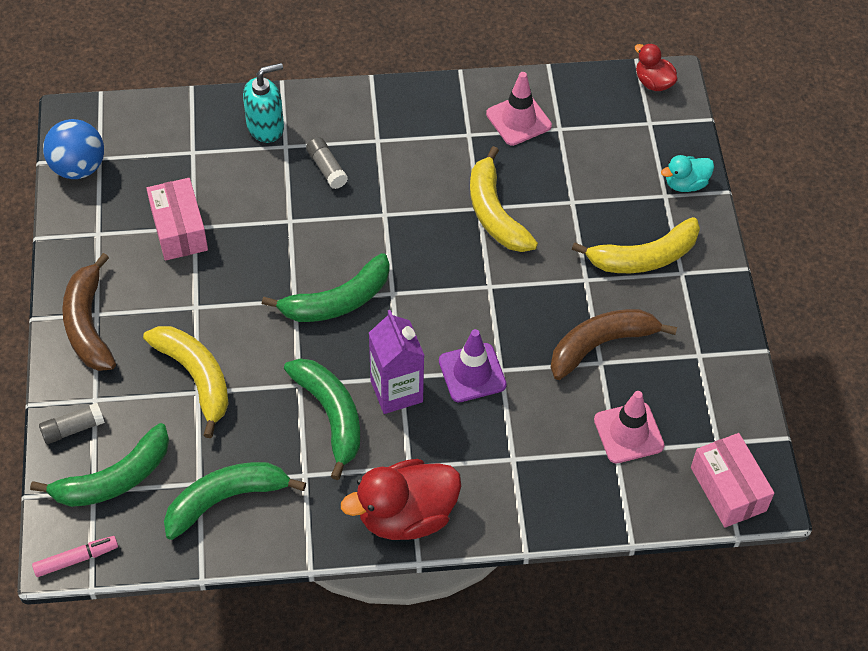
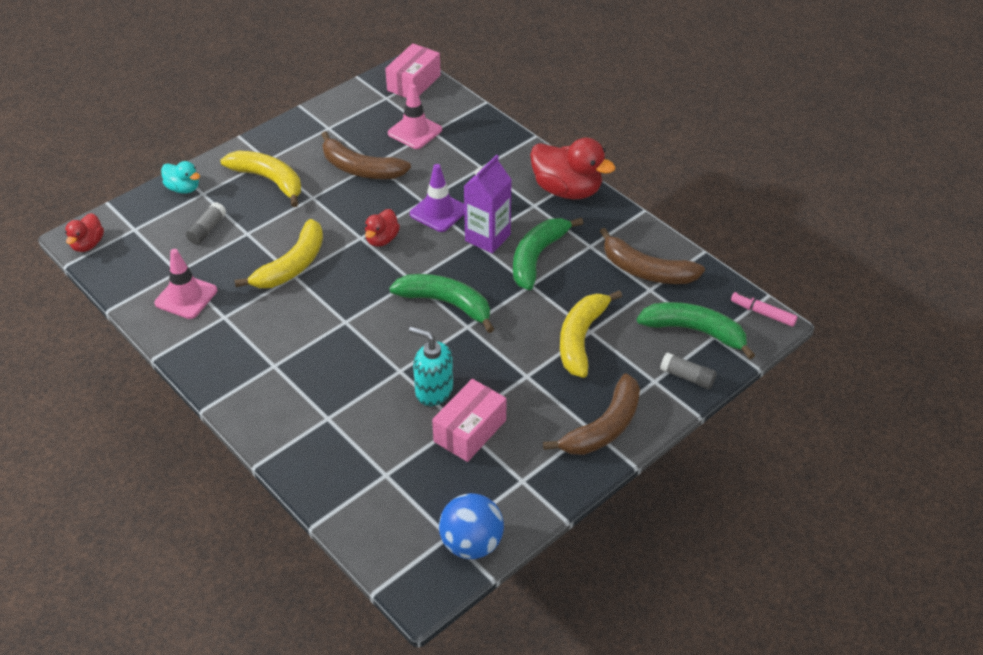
camera: 125 degrees left, 10 degrees down
green banana [164,462,306,540] -> brown banana [600,228,705,284]
turquoise soap dispenser [243,63,284,143] -> turquoise soap dispenser moved to [409,327,453,406]
grey glue stick [306,137,348,189] -> grey glue stick moved to [186,202,226,244]
none -> red duck [365,209,400,247]

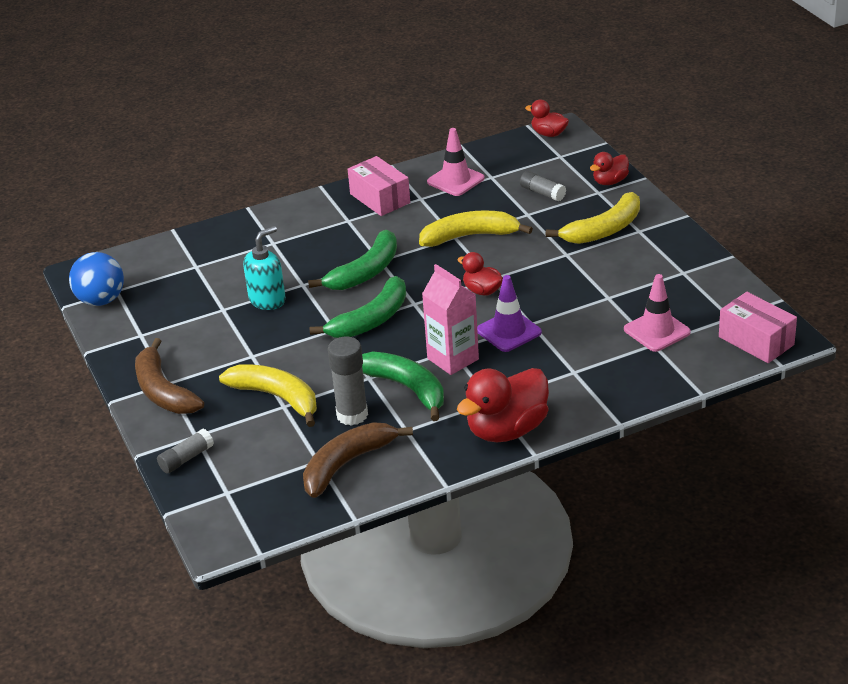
camera: 110 degrees right, 10 degrees down
turquoise duck [161,161,200,194] -> red duck [590,152,629,185]
yellow banana [234,219,323,288] -> yellow banana turned 120 degrees clockwise [419,210,533,247]
brown banana [321,131,411,179] -> none
pink box [432,379,507,462] -> pink box moved to [348,156,410,216]
purple carton [463,155,512,253] -> pink carton [422,264,479,375]
green banana [637,302,755,360] -> green banana moved to [308,230,397,290]
pink marker [731,292,798,327] -> none
none -> grey glue stick [328,336,368,426]

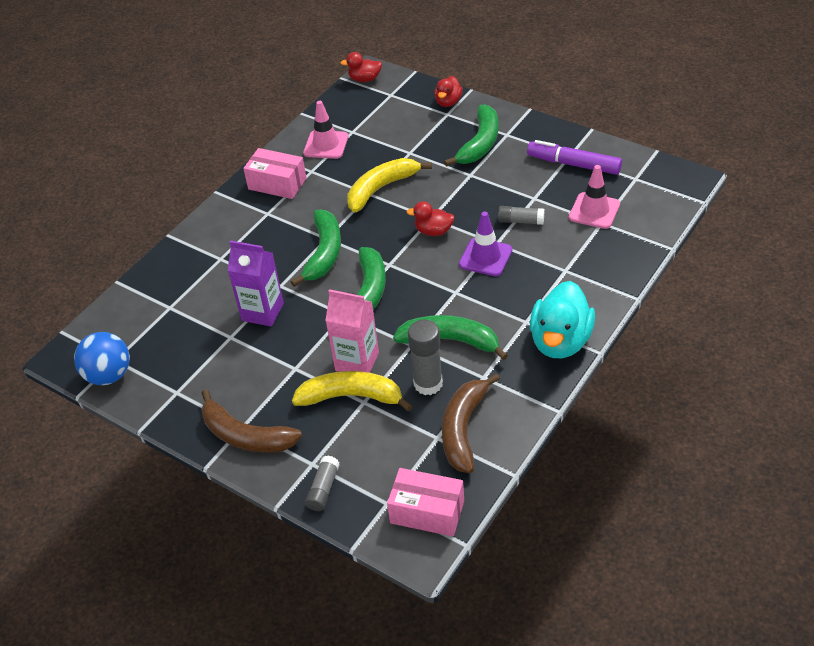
camera: 30 degrees left, 10 degrees up
turquoise soap dispenser [243,226,286,310] -> purple carton [228,240,284,327]
pink carton [422,264,479,375] -> pink carton moved to [325,289,379,373]
red duck [457,368,549,442] -> turquoise duck [530,281,595,358]
grey glue stick [520,171,566,202] -> grey glue stick moved to [498,206,545,225]
yellow banana [546,192,640,244] -> green banana [444,105,498,167]
pink box [719,292,797,363] -> pink box moved to [387,468,464,537]
none -> purple marker [527,140,622,175]

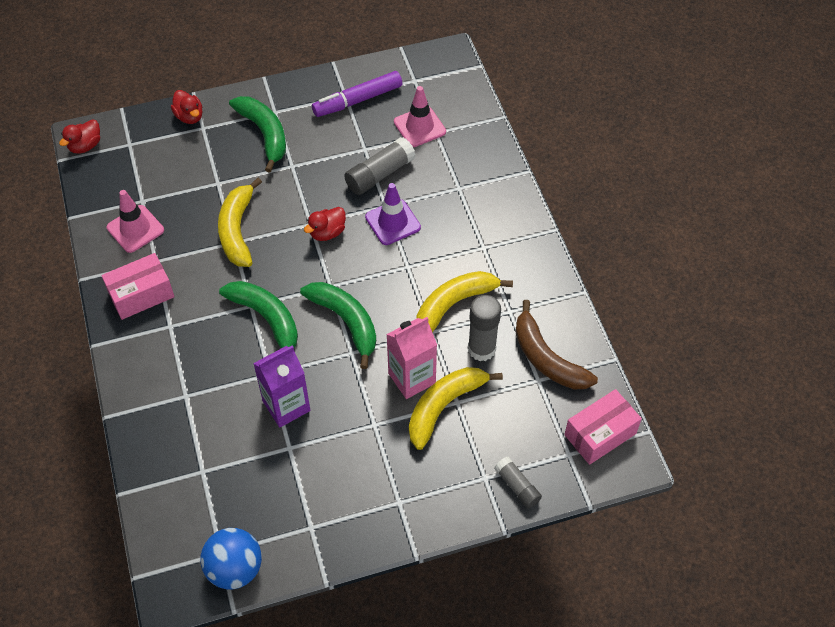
camera: 55 degrees left, 10 degrees up
brown banana [201,389,302,453] -> none
green banana [393,315,508,360] -> yellow banana [417,271,513,332]
grey glue stick [498,206,545,225] -> grey glue stick [344,137,416,195], size x1.61
turquoise duck [530,281,595,358] -> none

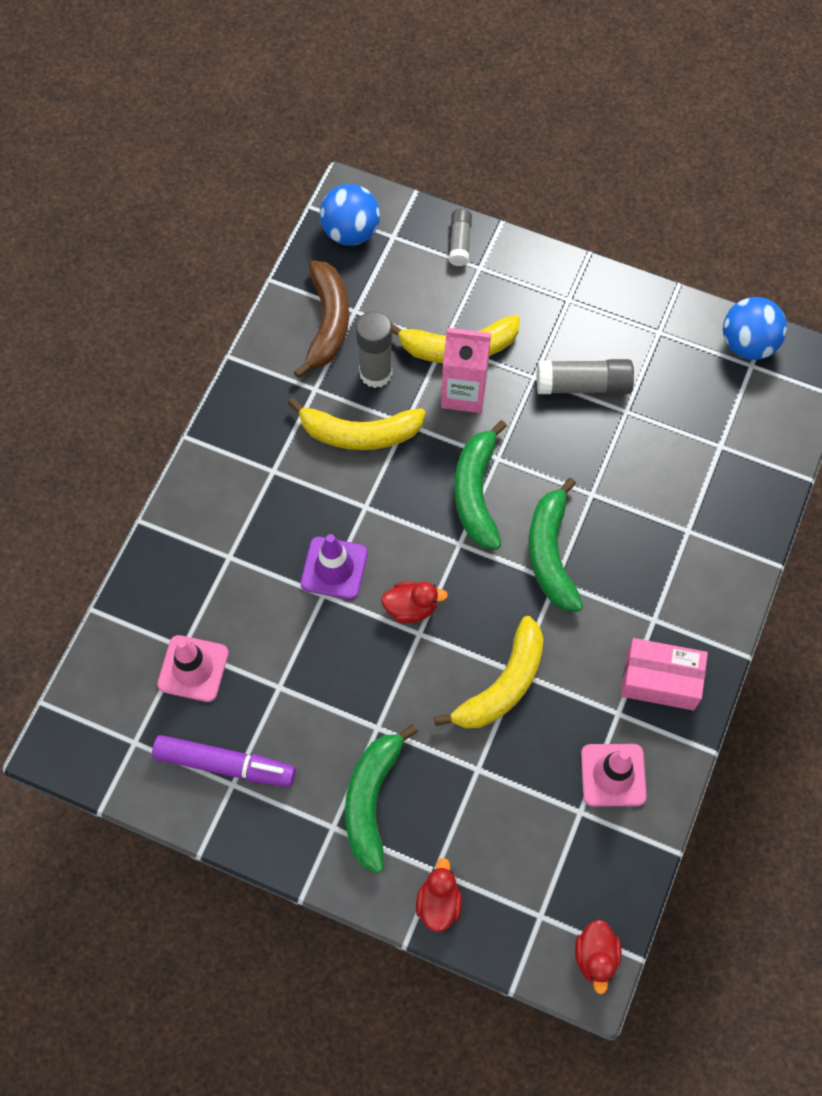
camera: 140 degrees left, 10 degrees up
red duck [59,120,100,154] -> red duck turned 105 degrees clockwise [575,920,622,994]
purple carton [253,346,310,428] -> none
grey glue stick [344,137,416,195] -> grey glue stick moved to [537,359,634,394]
pink box [564,389,642,465] -> blue ball [320,184,380,246]

